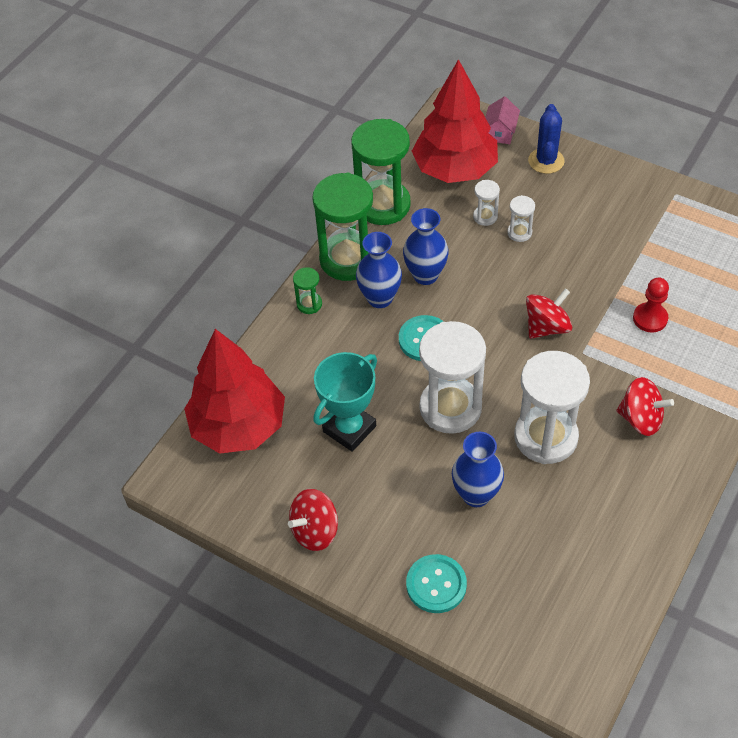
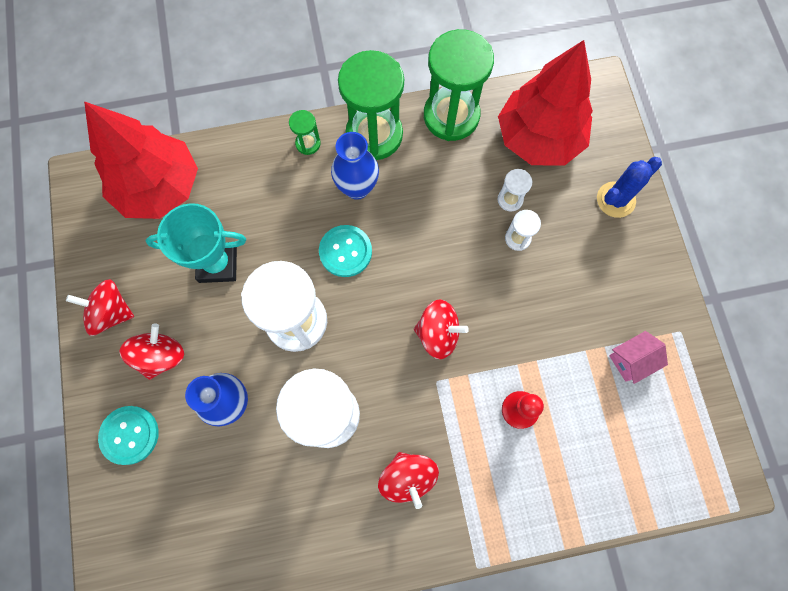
camera: 45 degrees right, 20 degrees up
blue vase [403,208,449,285] -> none
pink house [485,96,520,144] -> pink house moved to [609,331,668,384]
none -> red spinning top [119,323,184,380]

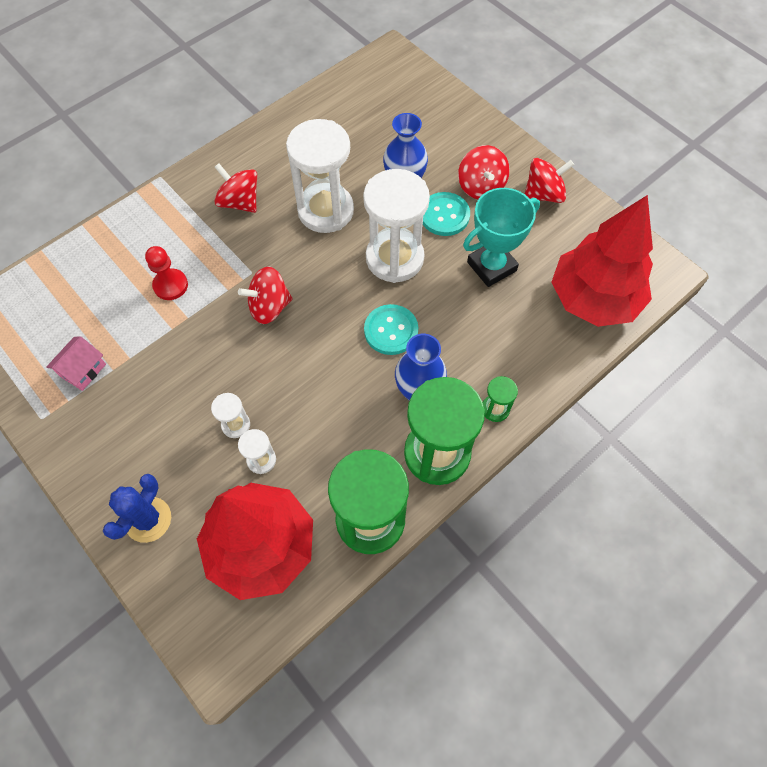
camera: 150 degrees right, 10 degrees down
turquoise button [98,406,159,465] -> turquoise button moved to [423,192,470,236]

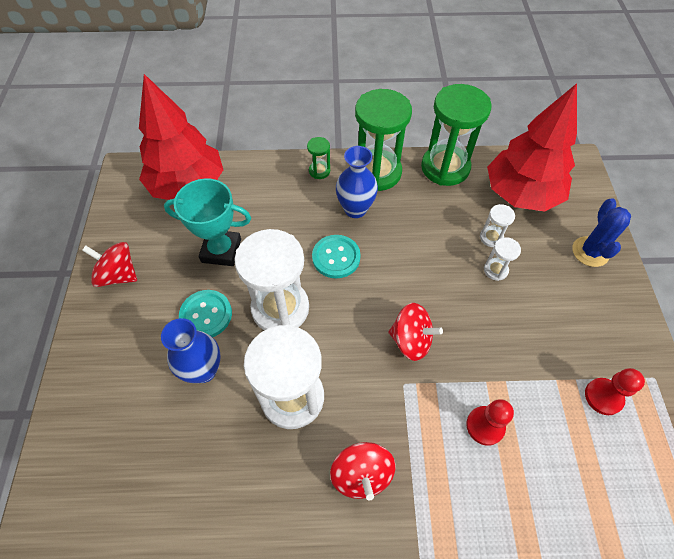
camera: 140 degrees left, 5 degrees down
pink house [46,336,106,391] -> red pawn [585,368,645,415]
blue cactus [103,474,171,543] -> blue cactus turned 60 degrees counterclockwise [572,198,631,267]
red spinning top [458,145,510,199] -> none

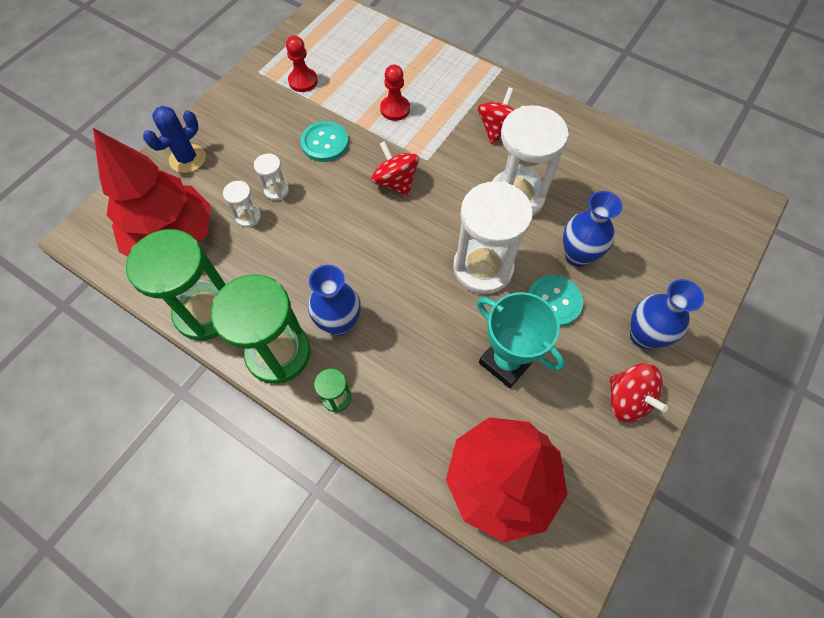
camera: 145 degrees left, 5 degrees up
turquoise button [312,235,361,279] -> turquoise button moved to [300,121,349,162]
none -> blue vase [630,279,704,349]

